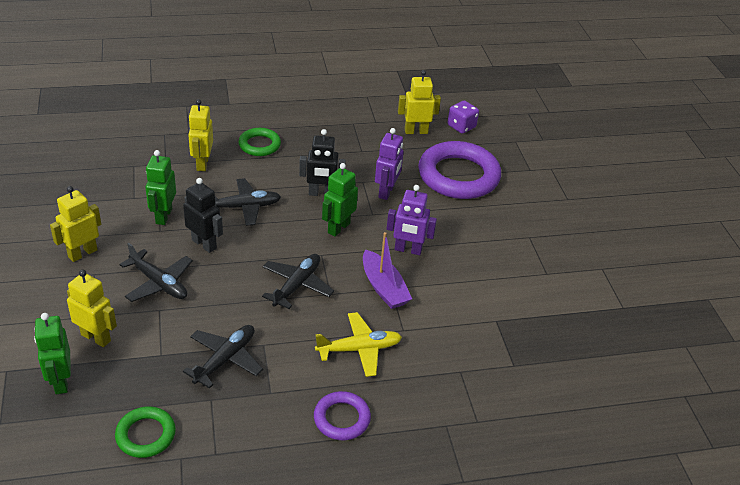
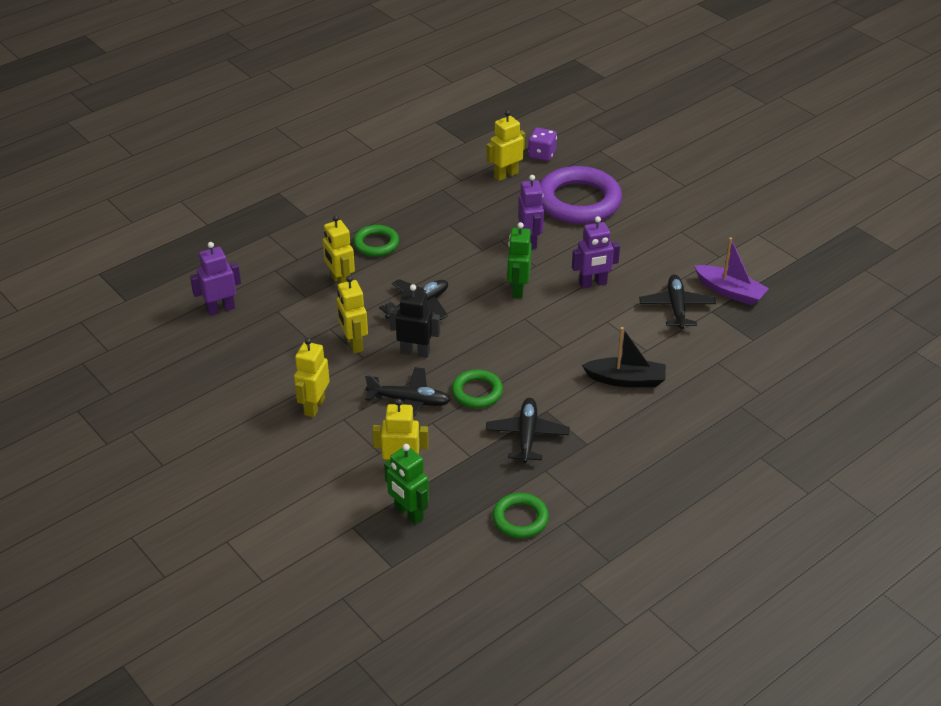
camera: 25 degrees left, 0 degrees up
green robot [145,150,176,225] -> yellow robot [337,276,368,353]
black plane [262,254,334,309] -> black plane moved to [639,274,716,329]
black robot [299,129,346,196] -> none
purple ring [314,391,371,440] -> none
yellow plane [315,312,402,377] -> black boat [582,327,666,387]
purple boat [363,232,412,309] -> purple boat moved to [695,238,769,305]
none -> purple robot [190,242,241,316]
none -> green ring [452,369,503,408]

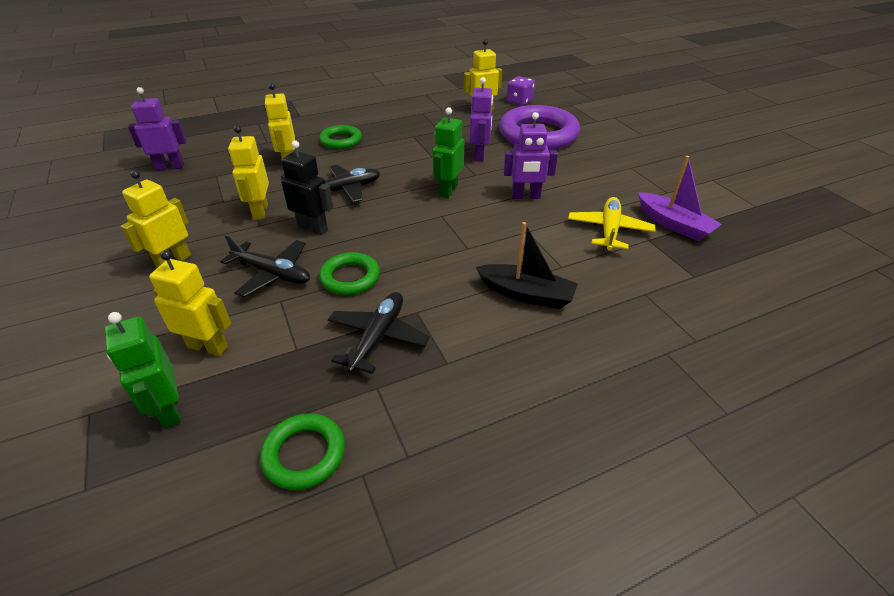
camera: 15 degrees right, 0 degrees up
black plane [639,274,716,329] -> yellow plane [568,197,655,251]

